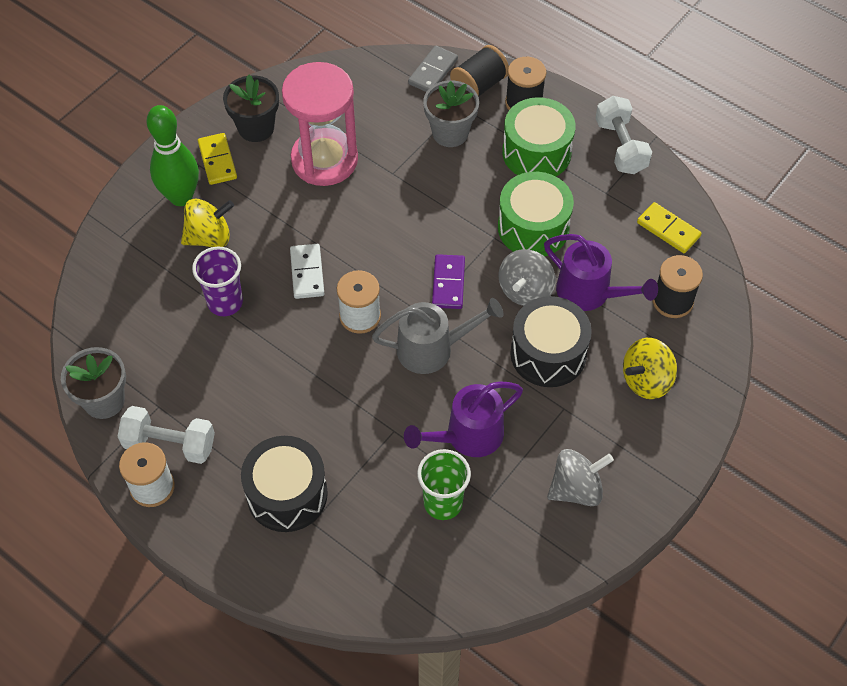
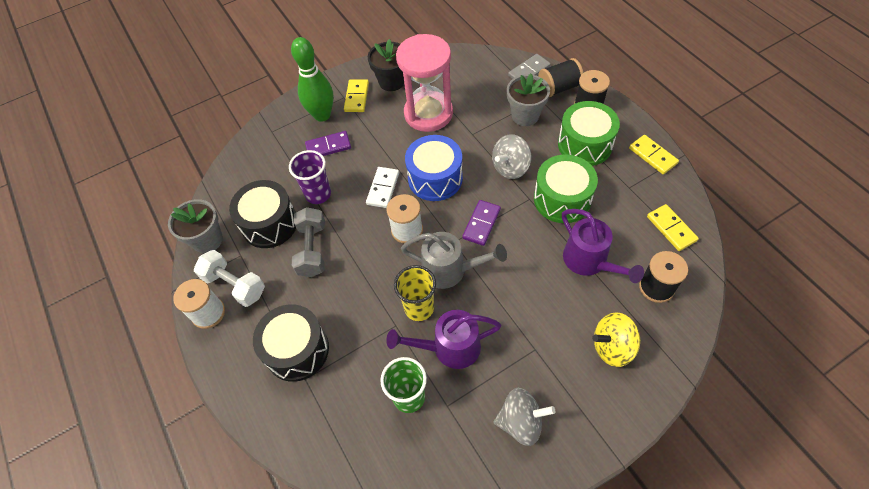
camera: 25 degrees right, 0 degrees up
yellow spinning top [181,198,234,247] -> purple domino [305,131,351,156]
grey spinning top [499,249,555,306] -> grey spinning top moved to [492,134,531,179]
black drum [510,296,592,387] -> black drum moved to [229,180,296,248]
white dumbbell [595,96,652,174] -> yellow domino [629,135,679,174]
none -> grey dumbbell [292,207,325,277]
none -> yellow cup [394,265,436,321]
none -> blue drum [405,135,463,201]

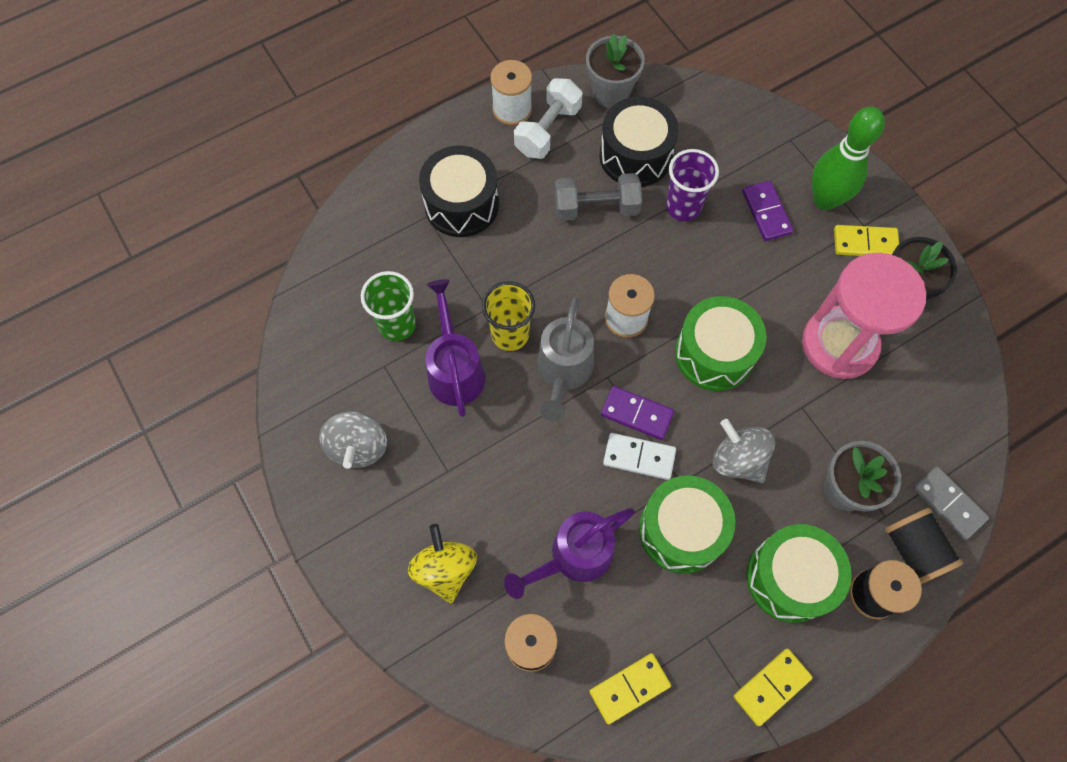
camera: 85 degrees right, 10 degrees up
white domino [366,167,399,208] -> white domino moved to [603,433,676,480]
blue drum [405,135,463,201] -> green drum [675,296,767,391]

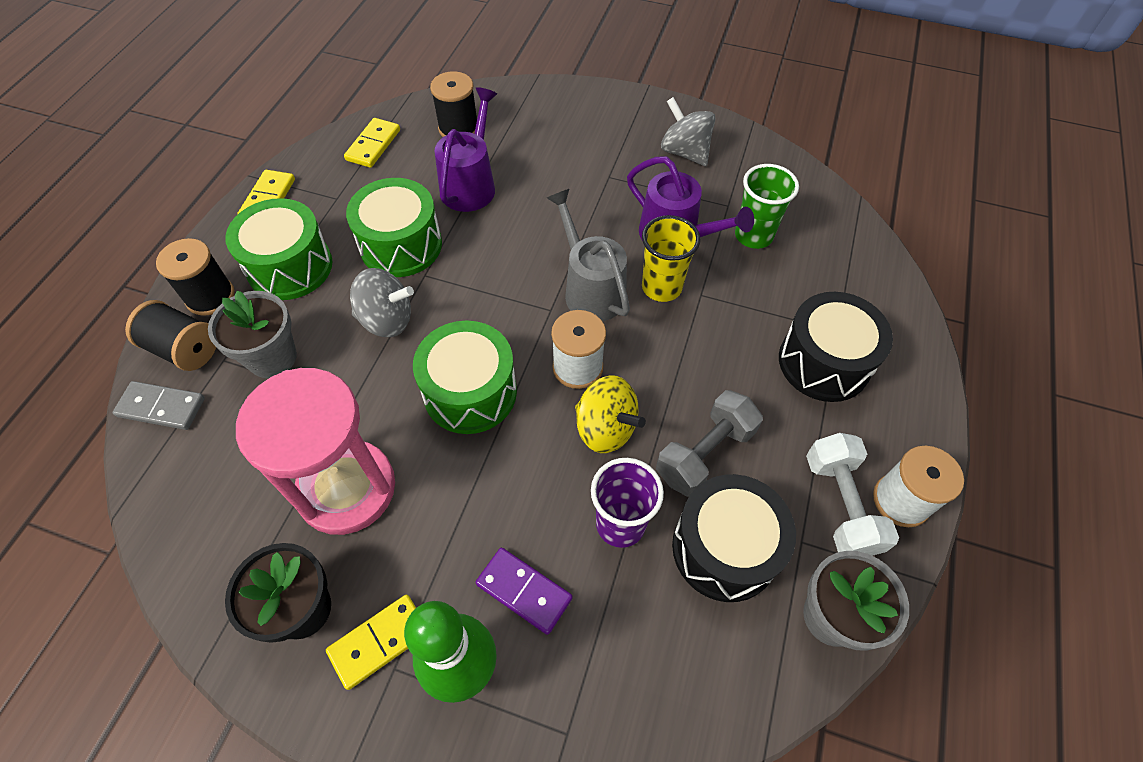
camera: 140 degrees right, 10 degrees down
yellow spinning top [407,524,477,603] -> yellow spinning top moved to [575,375,646,453]
purple domino [601,386,674,440] -> none
white domino [603,433,676,480] -> none

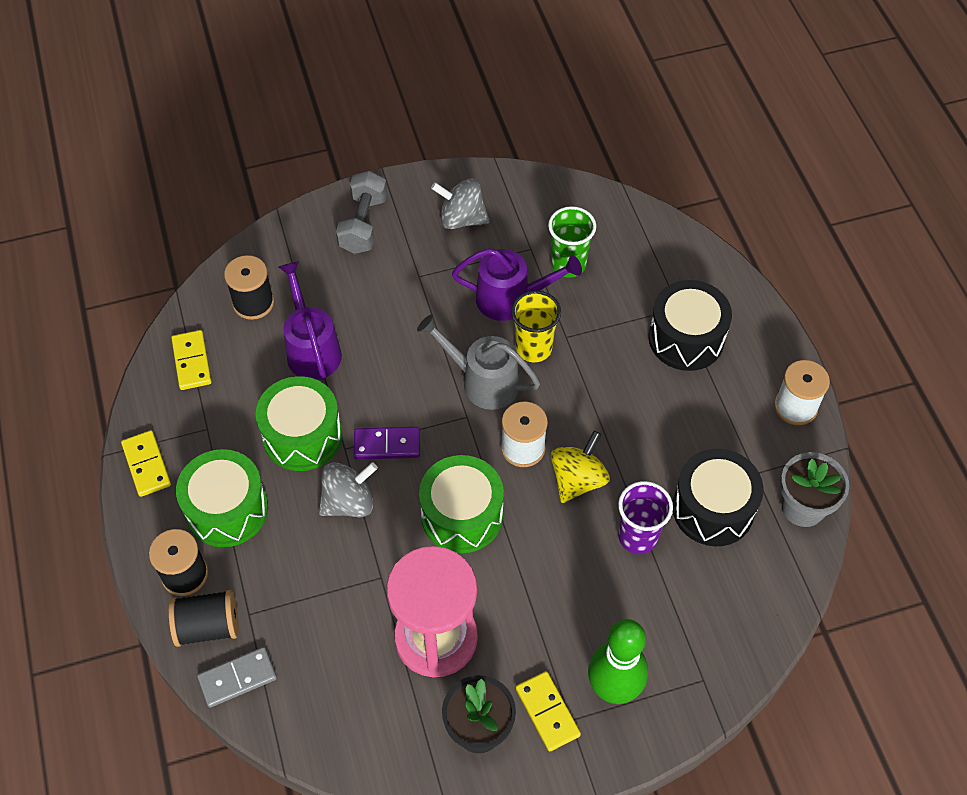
camera: 35 degrees left, 0 degrees up
grey flower pot [208,290,297,378] -> none
yellow domino [326,595,416,690] -> yellow domino turned 45 degrees counterclockwise [516,671,581,751]
purple domino [476,548,572,635] -> purple domino moved to [354,427,420,460]
yellow spinning top [575,375,646,453] -> yellow spinning top turned 60 degrees counterclockwise [551,431,610,503]
grey dumbbell [656,390,763,497] -> grey dumbbell moved to [336,171,387,254]
white dumbbell [806,433,899,556] -> none

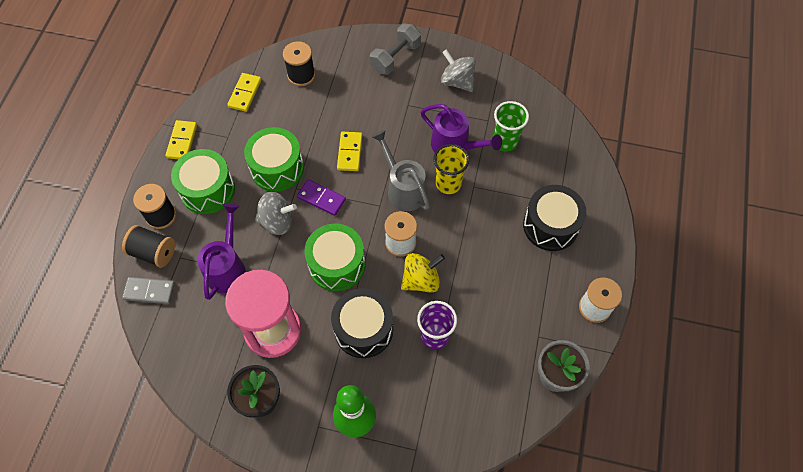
camera: 30 degrees right, 5 degrees up
purple watering can [279,261,342,381] -> purple watering can moved to [197,203,246,300]
yellow domino [516,671,581,751] -> yellow domino moved to [337,132,362,171]
black drum [673,449,764,546] -> black drum moved to [331,288,393,358]

